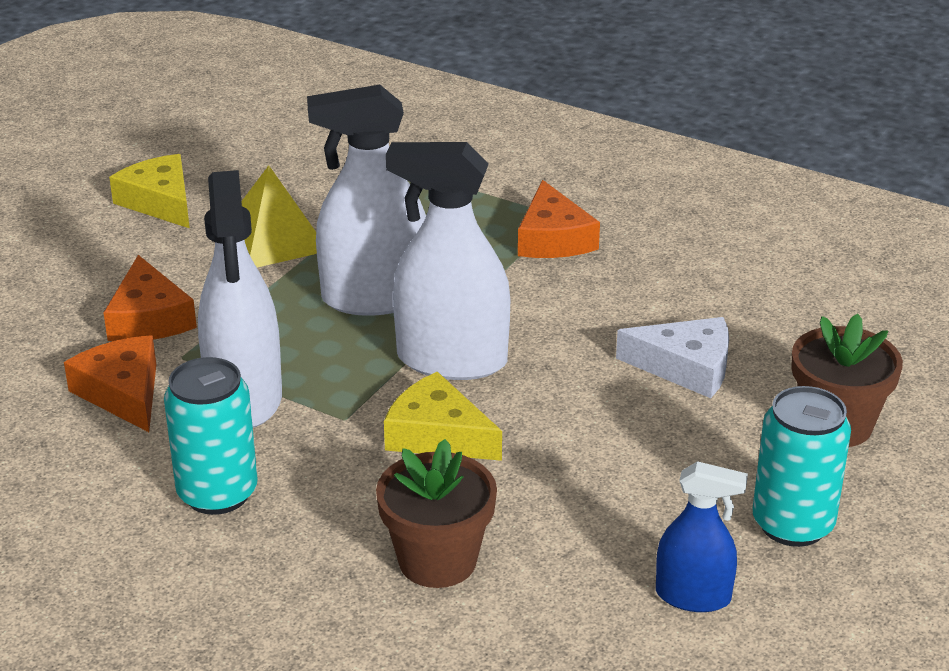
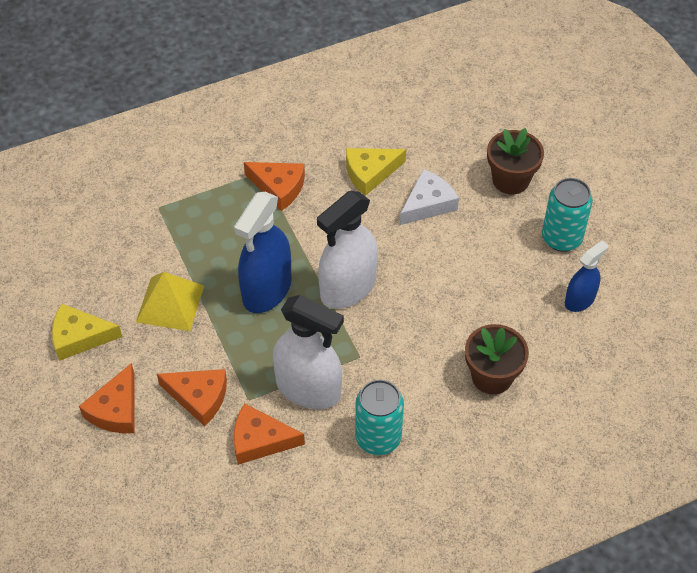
camera: 55 degrees left, 20 degrees up
white spray bottle [307,85,426,316] -> blue spray bottle [234,192,291,313]
yellow cheese [384,372,502,461] -> yellow cheese moved to [346,148,406,196]
none -> orange cheese [79,363,135,433]

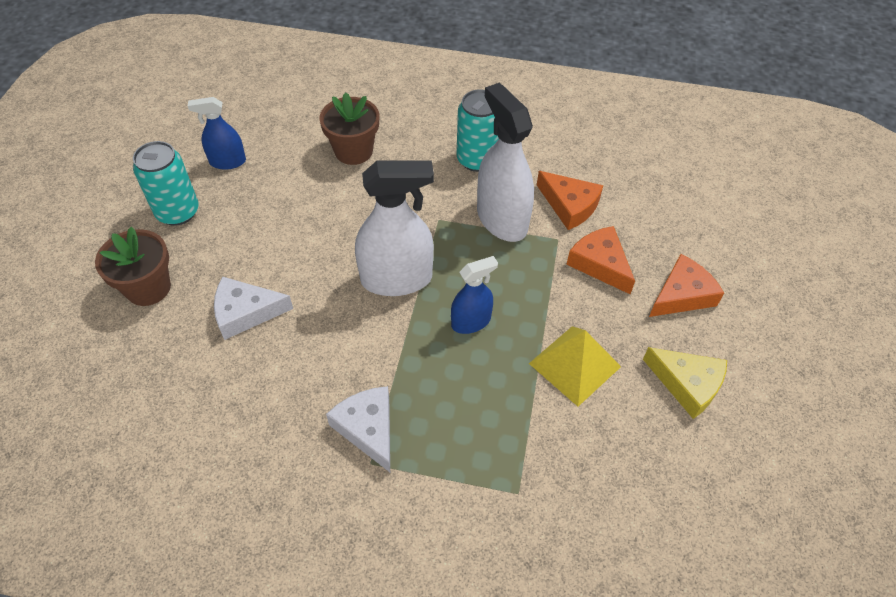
camera: 145 degrees left, 0 degrees up
blue spray bottle [234,192,291,313] -> blue spray bottle [451,256,498,334], size x0.57
orange cheese [244,162,305,211] -> white cheese [326,386,390,472]
yellow cheese [346,148,406,196] -> none

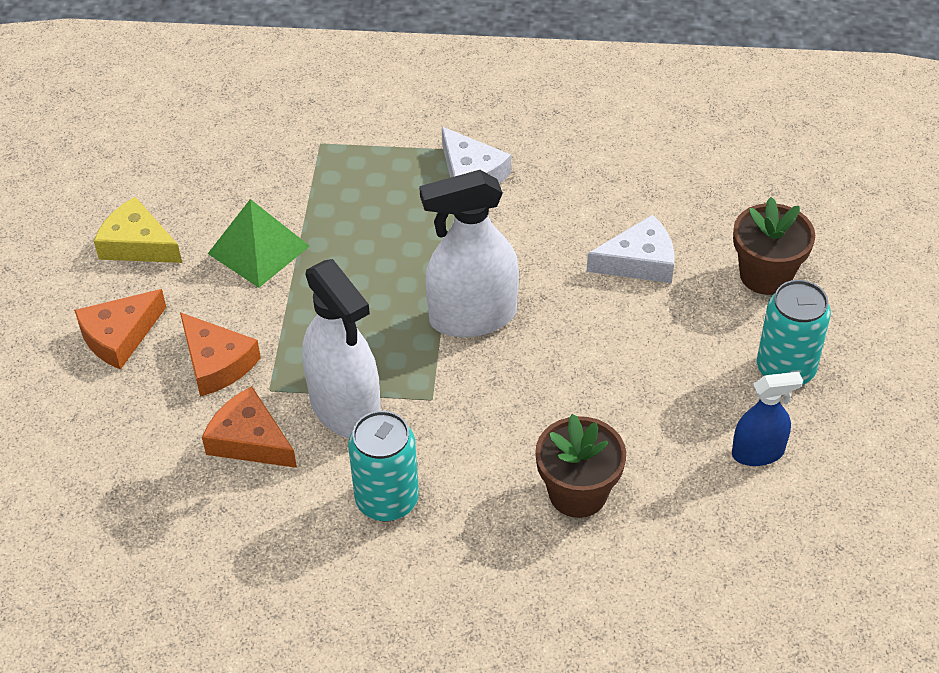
camera: 175 degrees right, 5 degrees down
blue spray bottle [451,256,498,334] -> none
yellow pyramid [529,326,621,407] -> green pyramid [208,199,310,288]

